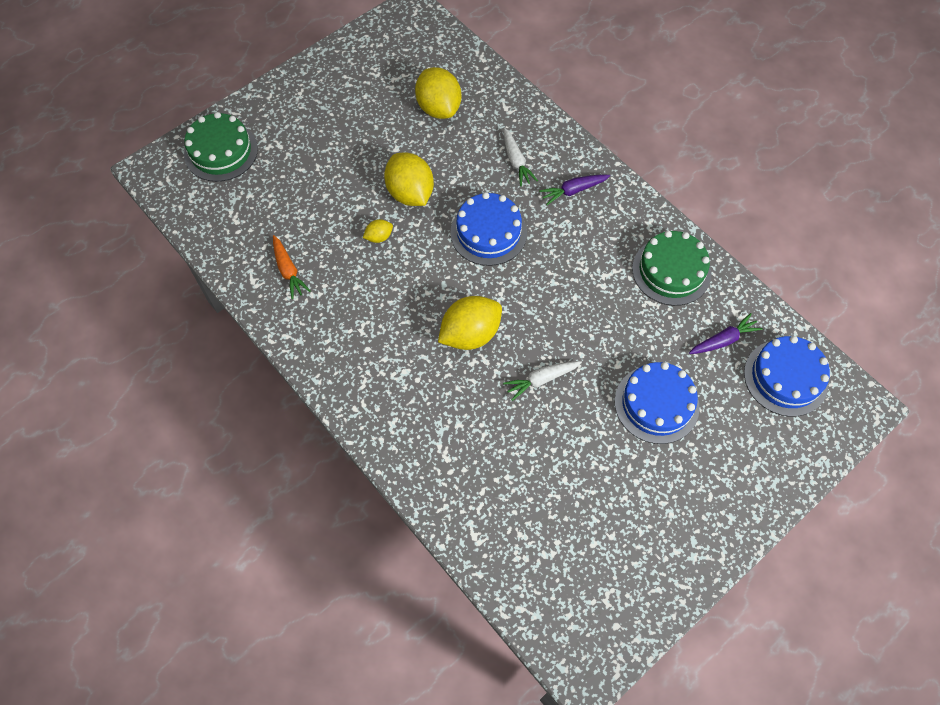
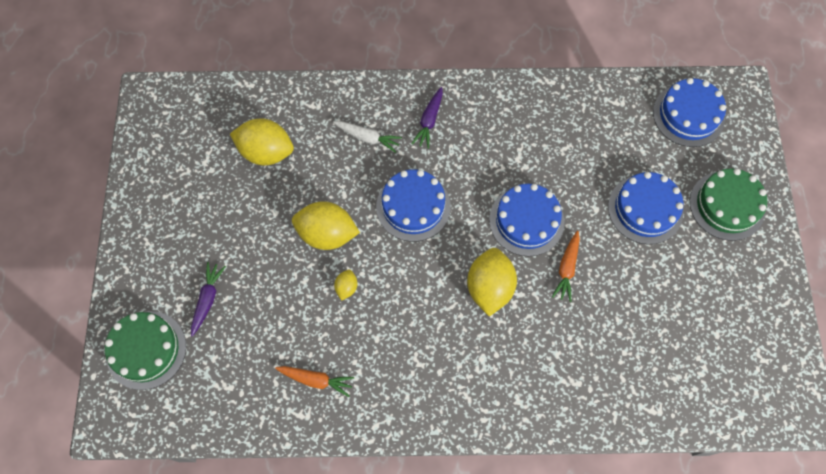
camera: 50 degrees left, 5 degrees up
white carrot [503,361,582,401] -> orange carrot [552,231,580,302]
green cake [632,231,711,306] -> green cake moved to [690,168,767,241]
purple carrot [689,313,763,354] -> purple carrot moved to [191,262,226,337]
none -> blue cake [489,184,564,256]

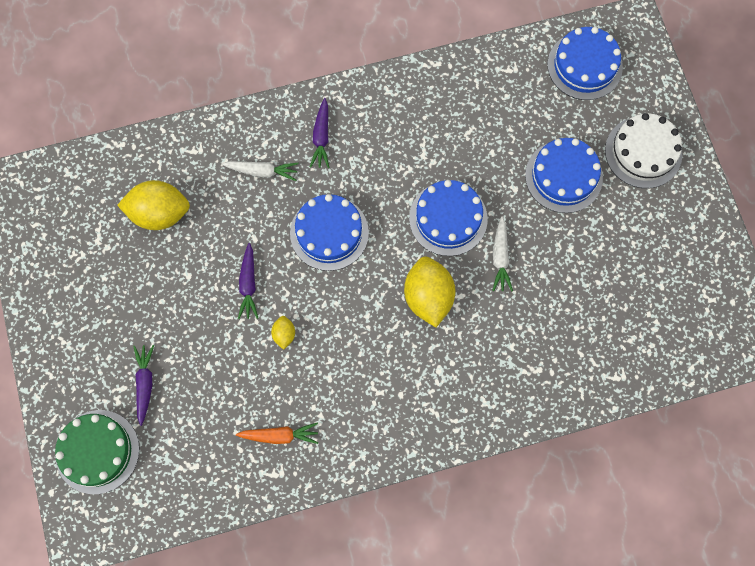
camera: 15 degrees left, 5 degrees up
yellow lemon [292,201,360,250] -> purple carrot [238,243,258,319]
orange carrot [552,231,580,302] -> white carrot [492,216,513,292]
green cake [690,168,767,241] -> white cake [605,113,682,188]

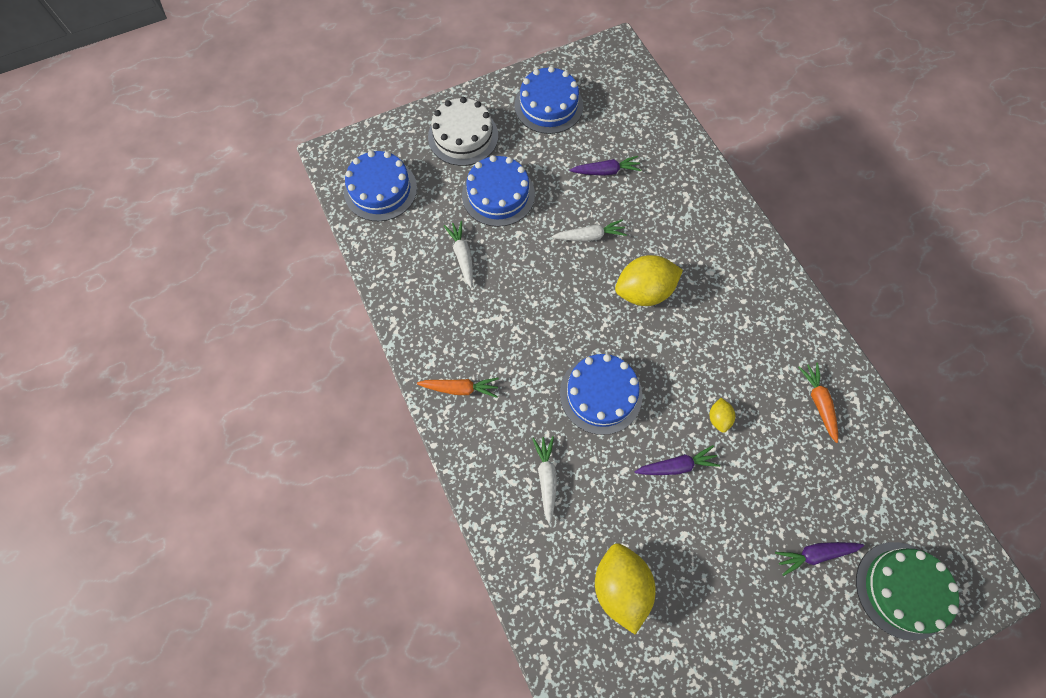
camera: 100 degrees left, 5 degrees down
yellow lemon [271,316,295,350] -> yellow lemon turned 75 degrees counterclockwise [709,398,735,433]
purple carrot [310,98,330,168] -> purple carrot moved to [569,156,642,176]
blue cake [409,180,488,256] -> blue cake moved to [514,66,583,134]
none -> orange carrot [417,378,499,398]
none -> white carrot [444,221,473,288]

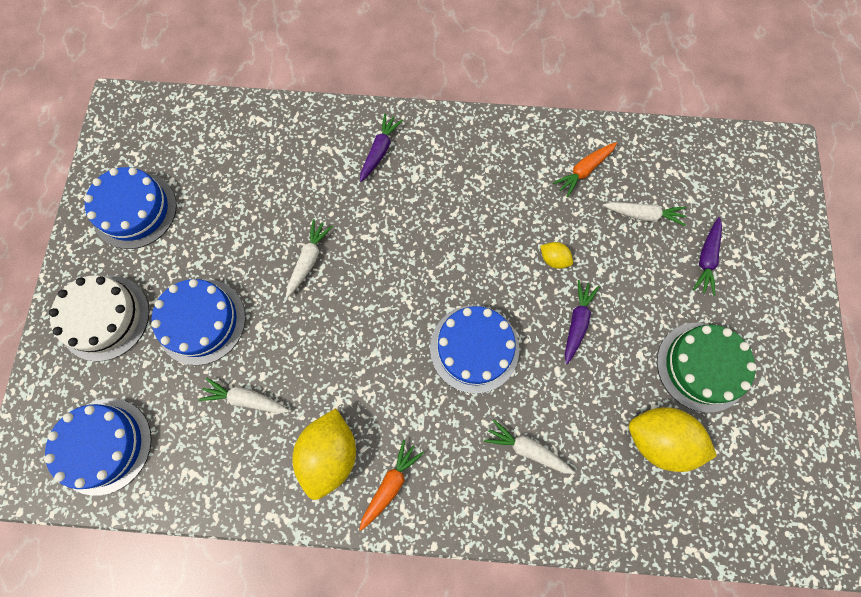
camera: 60 degrees left, 5 degrees up
purple carrot [569,156,642,176] -> purple carrot moved to [360,113,403,182]
yellow lemon [615,255,683,306] -> yellow lemon moved to [292,408,356,500]
orange carrot [798,363,838,443] -> orange carrot turned 60 degrees counterclockwise [553,142,617,197]
green cake [856,542,959,640] -> green cake moved to [657,323,757,413]
none -> white carrot [603,202,687,226]

